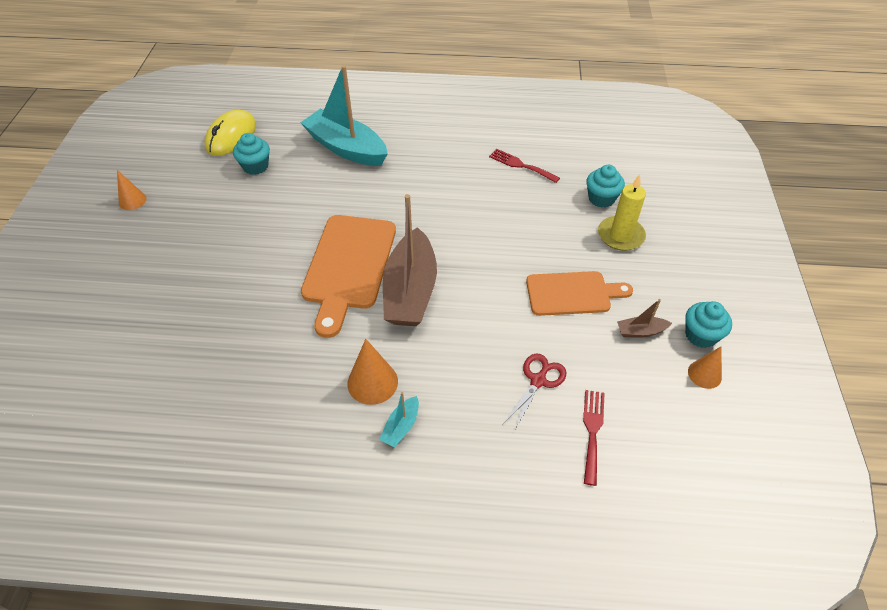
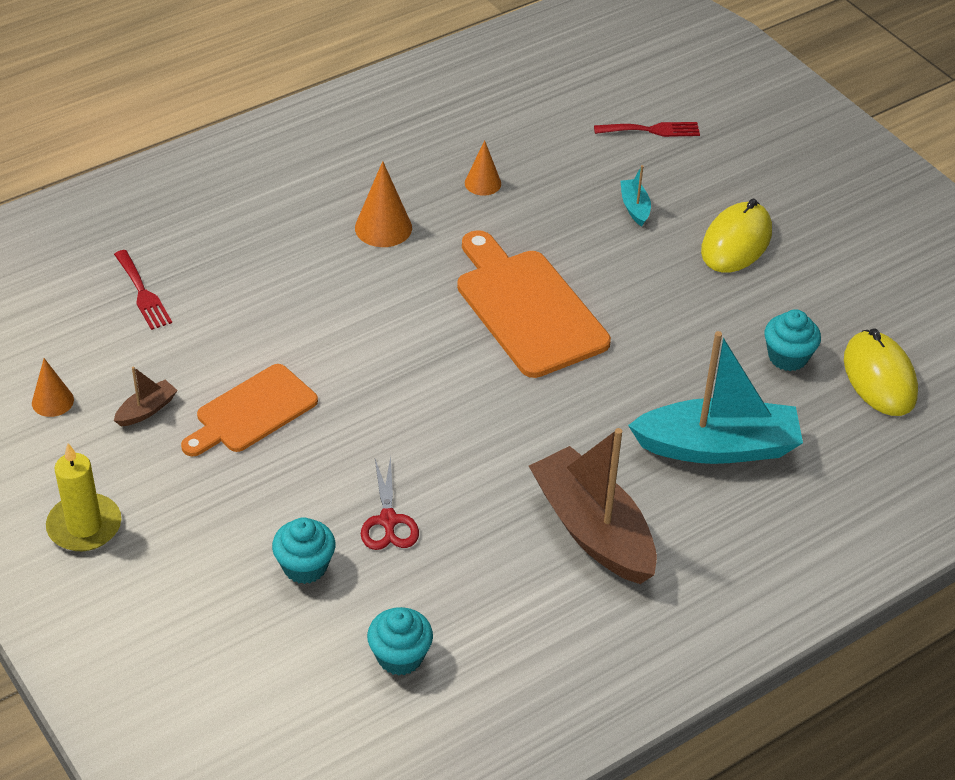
camera: 140 degrees right, 5 degrees down
orange cone [117,170,147,210] -> orange cone moved to [465,140,501,196]
turquoise boat [379,392,419,447] -> turquoise boat moved to [620,165,651,226]
brown boat [383,194,437,326] -> brown boat moved to [529,428,657,584]
red fork [489,149,560,183] -> red fork moved to [594,122,700,137]
red scissors [503,353,566,431] -> red scissors moved to [361,456,419,550]
yellow candle [598,174,646,251] -> yellow candle moved to [46,443,121,551]
turquoise cupcake [685,301,732,348] -> turquoise cupcake moved to [367,607,433,676]
none -> yellow mouse [701,199,772,273]

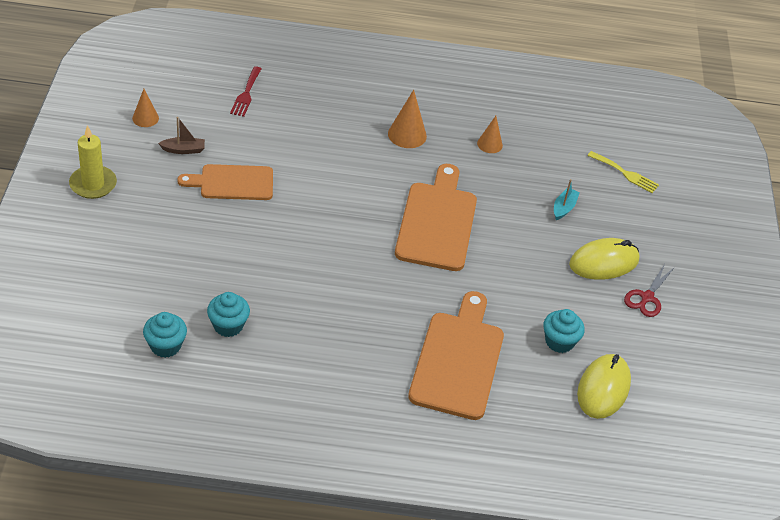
camera: 35 degrees right, 0 degrees up
turquoise cupcake [272,517,335,584] -> turquoise cupcake moved to [207,292,250,337]
red scissors [361,456,419,550] -> red scissors moved to [624,264,675,317]
brown boat [529,428,657,584] -> none
red fork [594,122,700,137] -> yellow fork [587,151,659,193]
turquoise boat [628,331,803,464] -> orange cutting board [408,291,504,420]

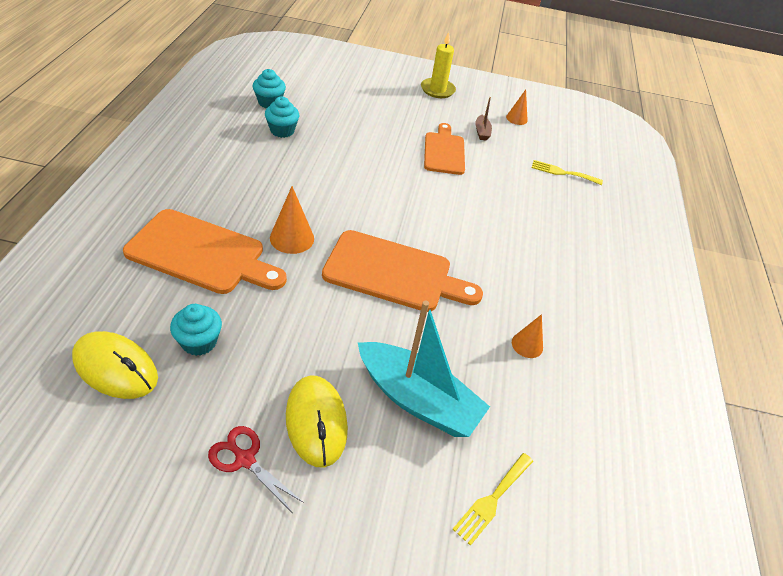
camera: 95 degrees right, 0 degrees up
red fork [230,66,262,117] -> yellow fork [532,160,603,185]
orange cone [388,90,427,148] -> orange cone moved to [270,186,314,254]
turquoise boat [554,179,580,220] -> turquoise boat [358,301,490,437], size x2.37

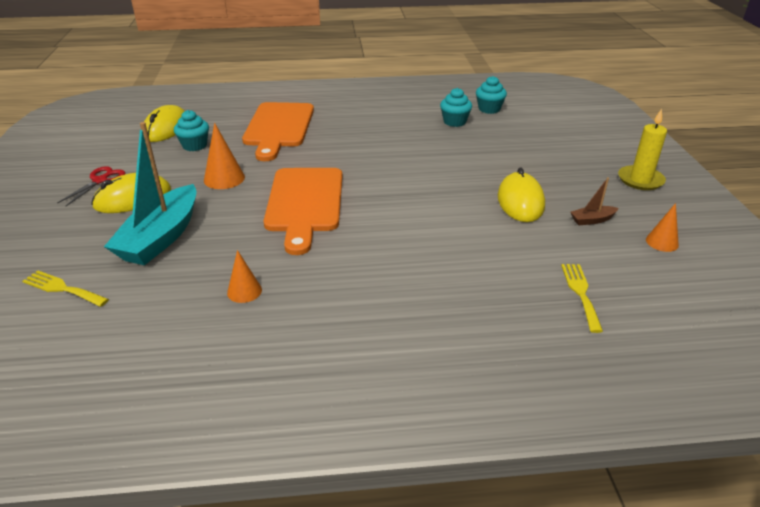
camera: 80 degrees right, 10 degrees down
orange cone [270,186,314,254] -> orange cone moved to [204,123,245,189]
orange cutting board [424,123,465,175] -> yellow mouse [498,167,545,222]

